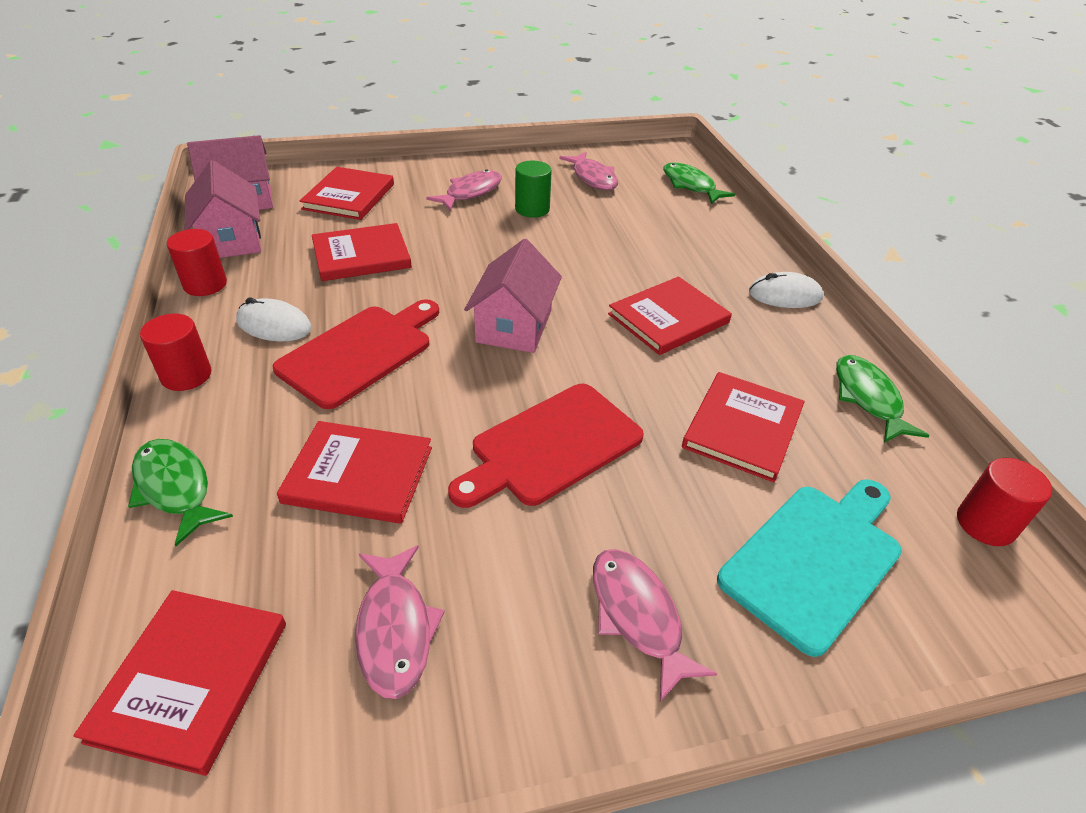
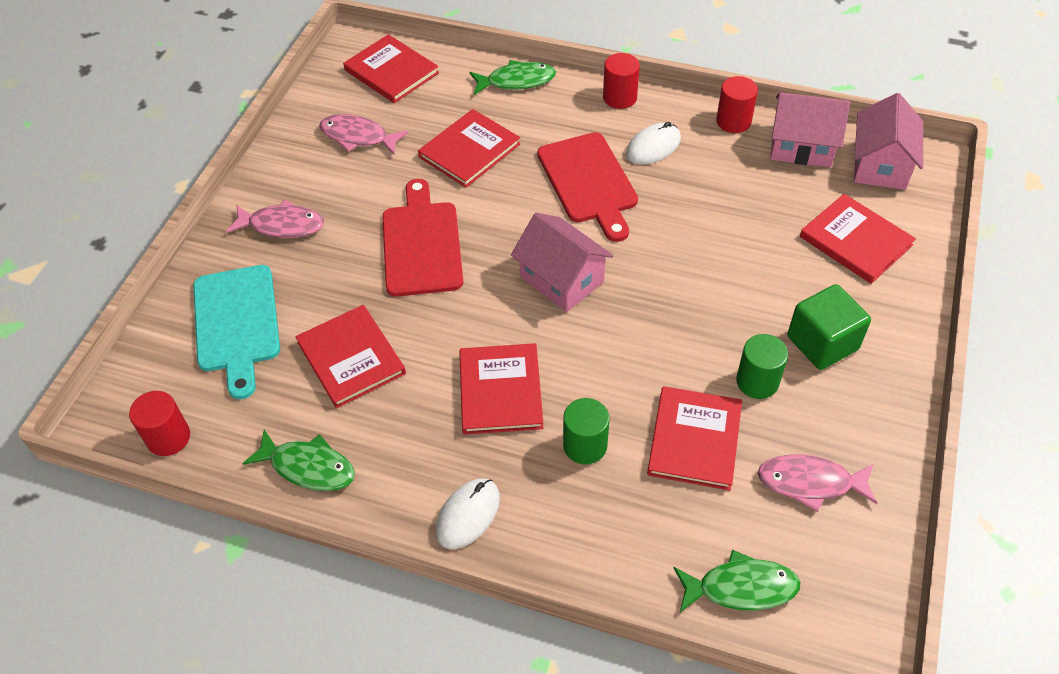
camera: 125 degrees right, 10 degrees up
red book [312,223,412,281] -> red book moved to [647,386,742,490]
pink fish [426,169,502,211] -> green cube [787,284,871,370]
none -> green cylinder [563,398,610,464]

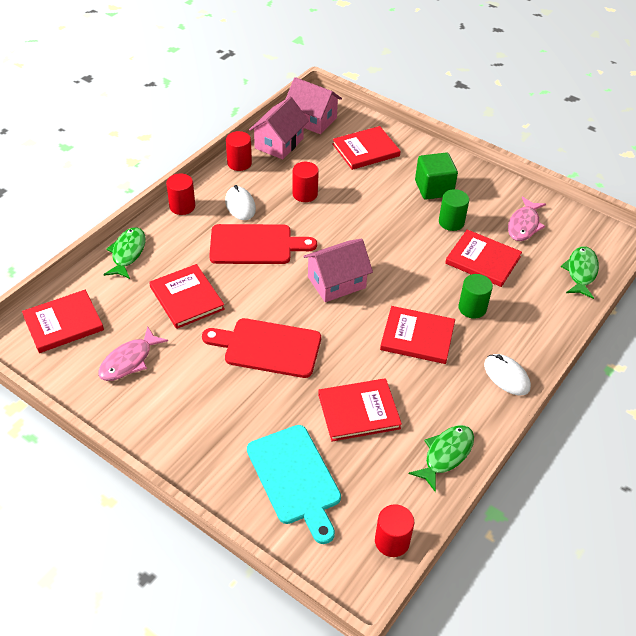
camera: 75 degrees left, 5 degrees down
turquoise cutting board [193,265,280,399] -> turquoise cutting board turned 60 degrees clockwise [247,425,341,544]
pink fish [226,200,324,238] -> none
none -> red cylinder [292,162,319,202]

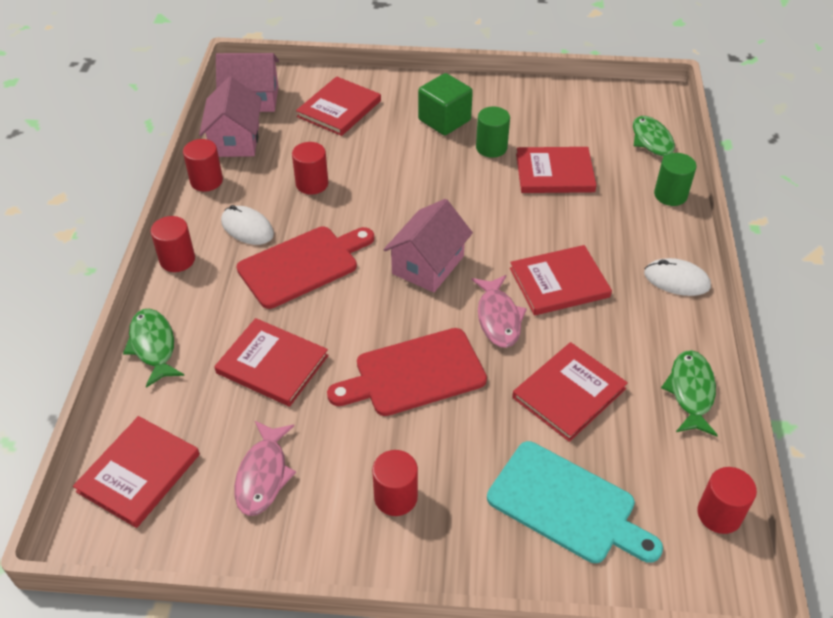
camera: 30 degrees left, 0 degrees up
green cylinder [458,274,493,319] -> green cylinder moved to [654,153,696,206]
pink fish [508,197,546,241] -> pink fish moved to [472,275,527,348]
none -> red cylinder [372,450,418,516]

